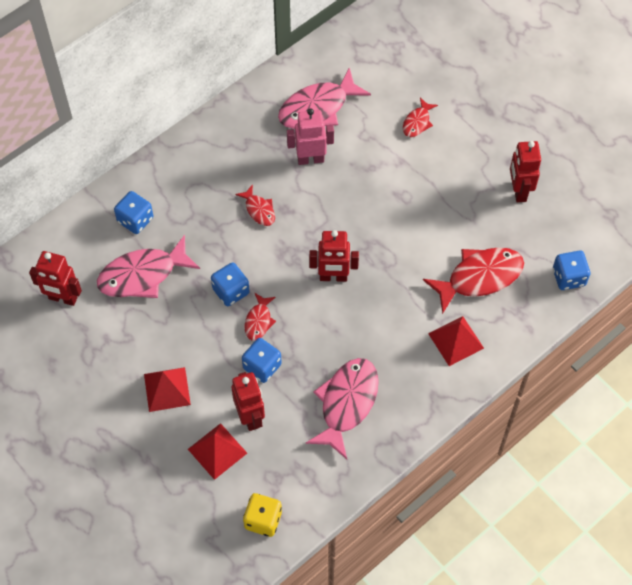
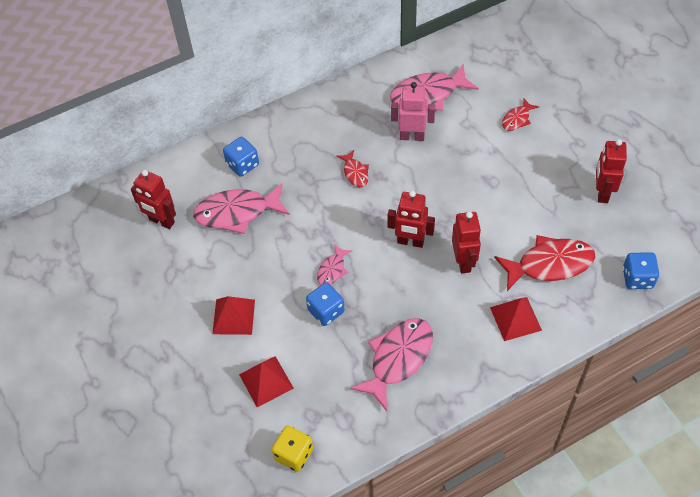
camera: 15 degrees right, 5 degrees down
blue dice [211,262,250,306] -> none
red robot [231,372,265,431] -> red robot moved to [452,212,481,273]
red fish [244,293,276,341] -> pink fish [317,244,352,285]

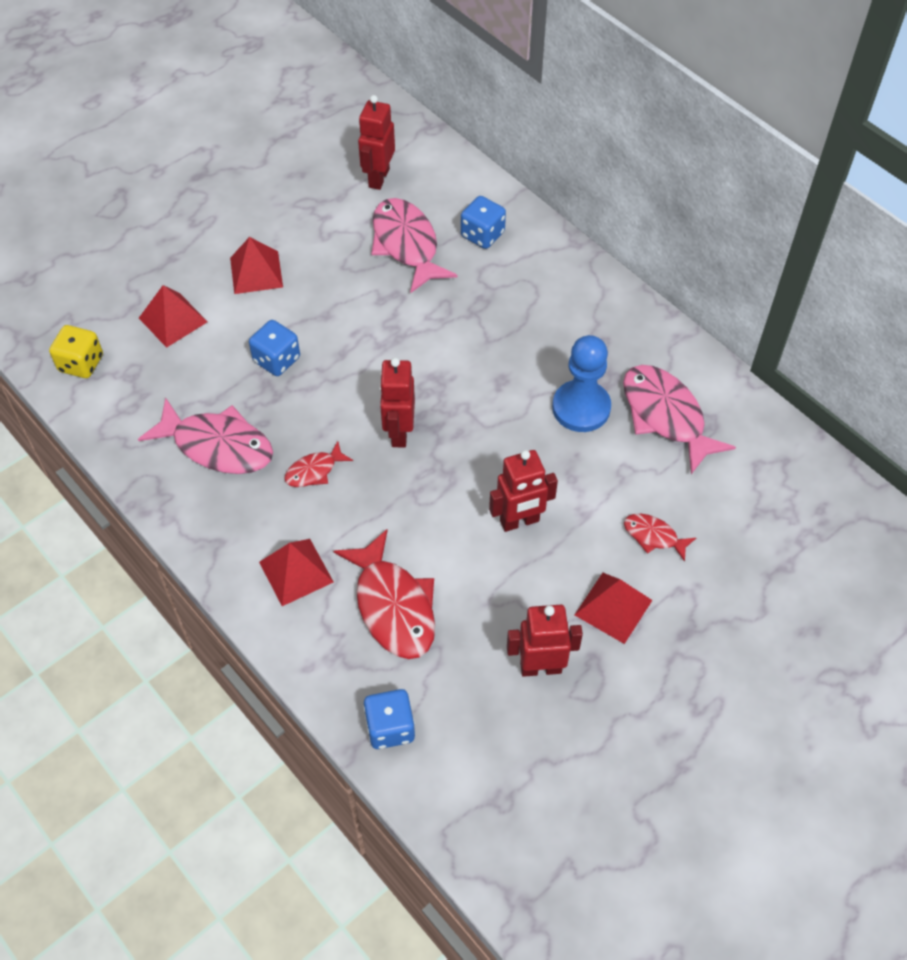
camera: 75 degrees right, 0 degrees up
pink fish [317,244,352,285] -> none
red fish [337,150,369,187] -> red fish moved to [284,441,353,487]
pink robot [391,82,435,141] -> blue pawn [552,335,611,432]
red robot [452,212,481,273] -> red robot moved to [489,450,558,532]
none -> red pyramid [575,573,652,644]

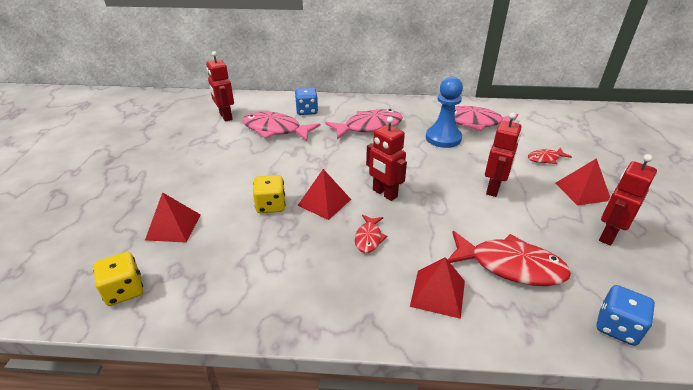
camera: 45 degrees left, 20 degrees down
pink fish [138,397,273,474] -> pink fish moved to [325,109,403,139]
red pyramid [230,237,283,294] -> red pyramid moved to [297,169,351,220]
blue dice [249,320,300,376] -> yellow dice [253,175,285,213]

